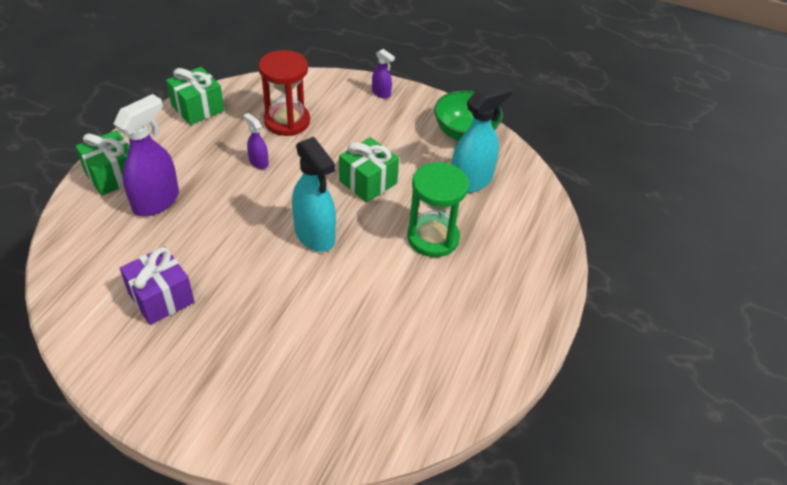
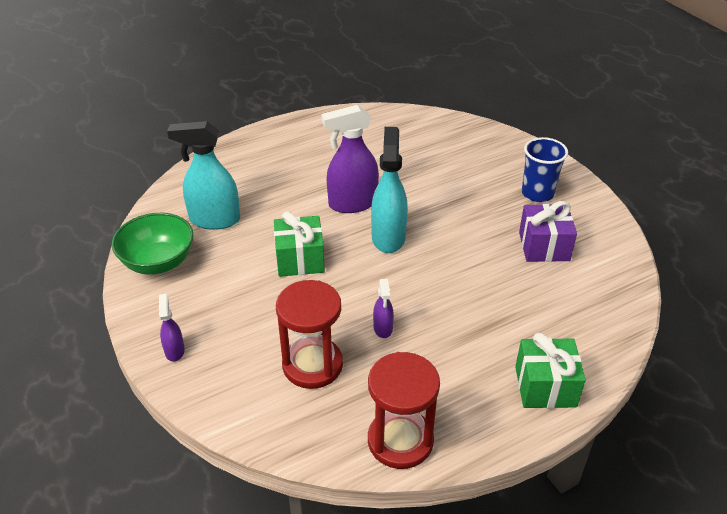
camera: 140 degrees left, 5 degrees down
purple spray bottle [114,94,179,216] -> purple spray bottle moved to [321,105,379,213]
green gift [166,67,224,125] -> red hourglass [368,352,440,469]
green hourglass [407,162,469,257] -> none
none -> blue cup [522,137,568,202]

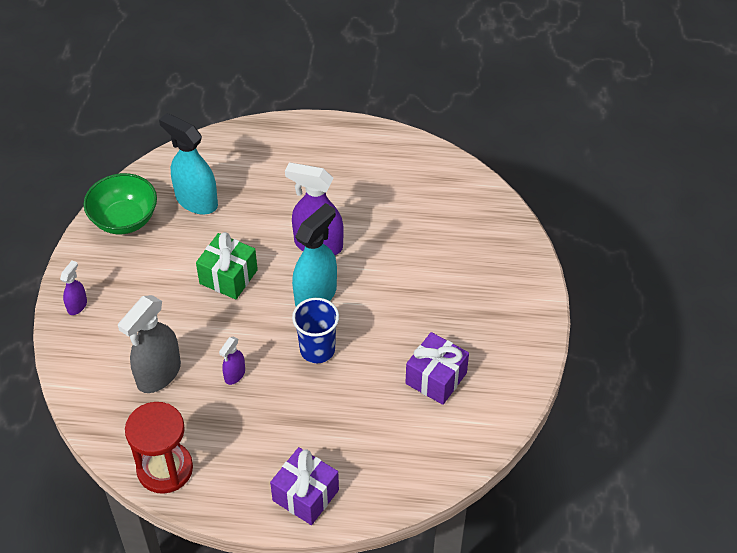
camera: 35 degrees right, 10 degrees up
red hourglass [276,280,343,389] -> grey spray bottle [118,295,181,393]
green gift [515,333,586,408] -> purple gift [270,447,339,525]
blue cup [522,137,568,202] -> blue cup moved to [292,298,339,363]

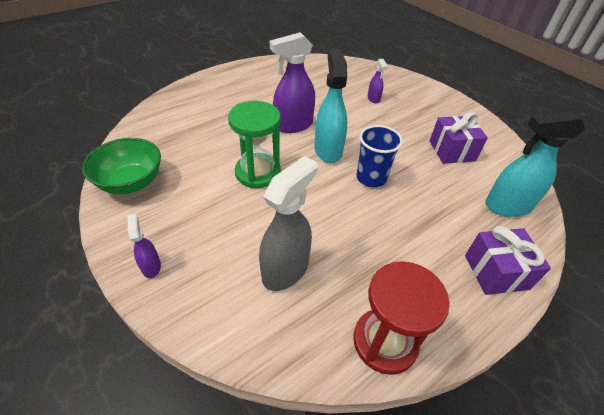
camera: 45 degrees left, 5 degrees down
grey spray bottle [118,295,181,393] -> grey spray bottle turned 135 degrees counterclockwise [259,156,318,291]
turquoise spray bottle [159,113,218,215] -> turquoise spray bottle moved to [485,111,585,217]
green gift [196,232,258,300] -> green hourglass [228,101,281,188]
purple spray bottle [219,337,245,385] -> purple spray bottle moved to [368,59,388,103]

